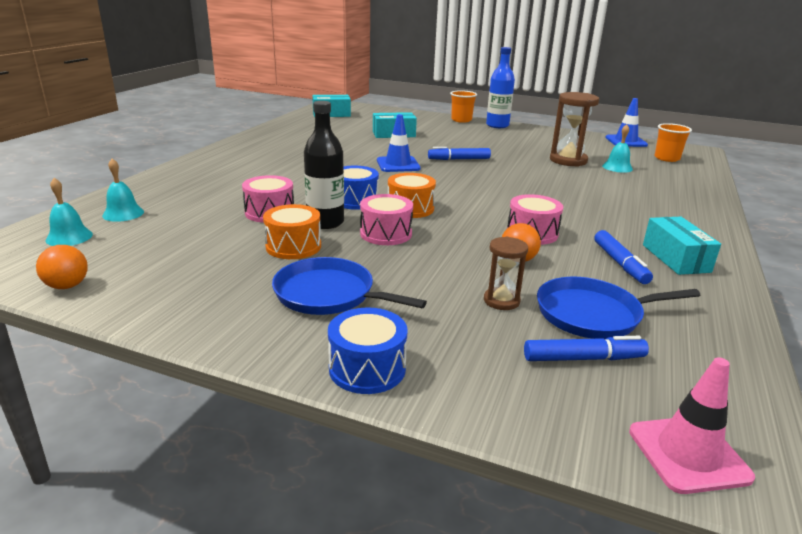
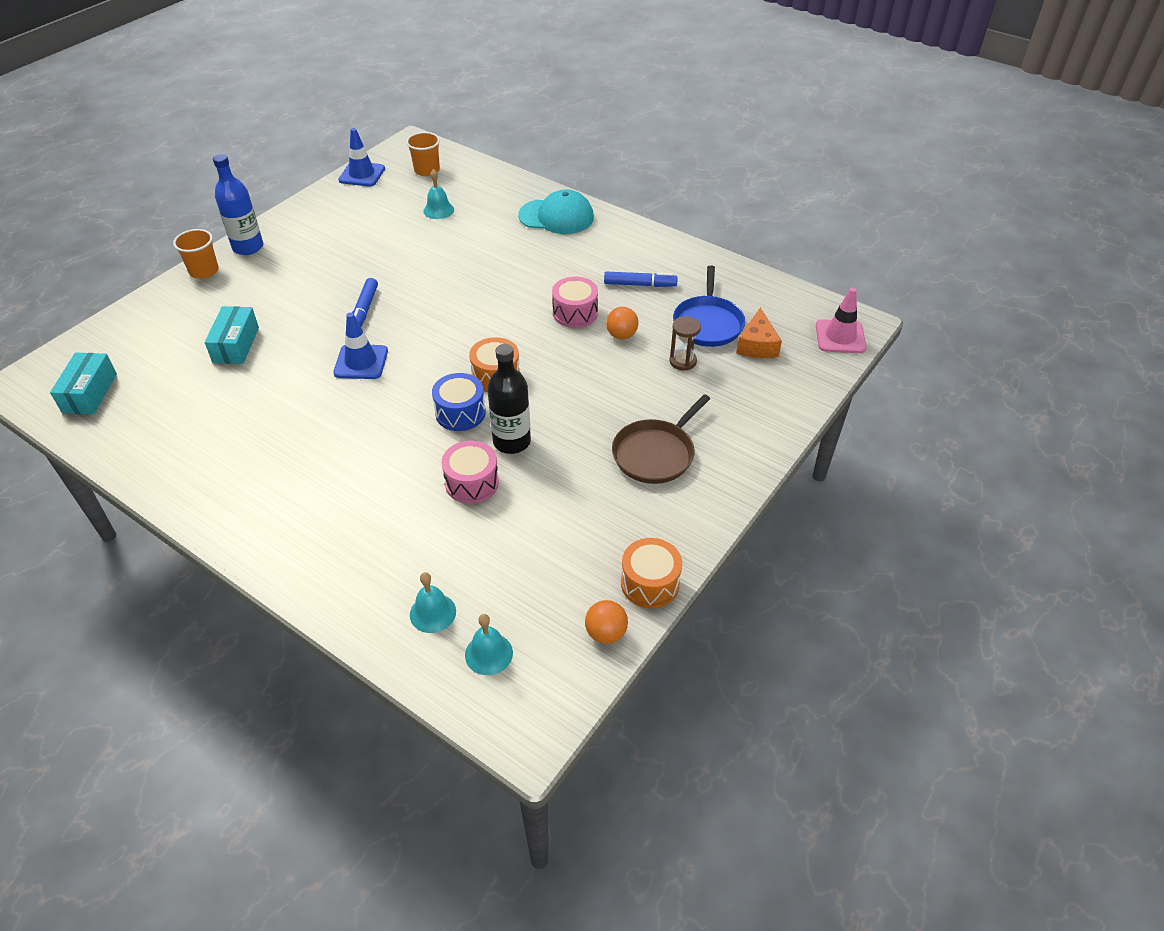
camera: 75 degrees left, 20 degrees up
orange drum [263,204,321,259] -> orange drum moved to [621,538,682,608]
blue pan [272,257,427,315] -> brown pan [612,394,710,484]
blue drum [328,308,407,394] -> none
pink drum [360,194,413,245] -> none
blue marker [524,336,649,361] -> orange cheese [736,307,782,358]
brown hourglass [550,92,599,167] -> none
turquoise box [643,217,721,275] -> none
none -> turquoise cap [518,189,594,234]

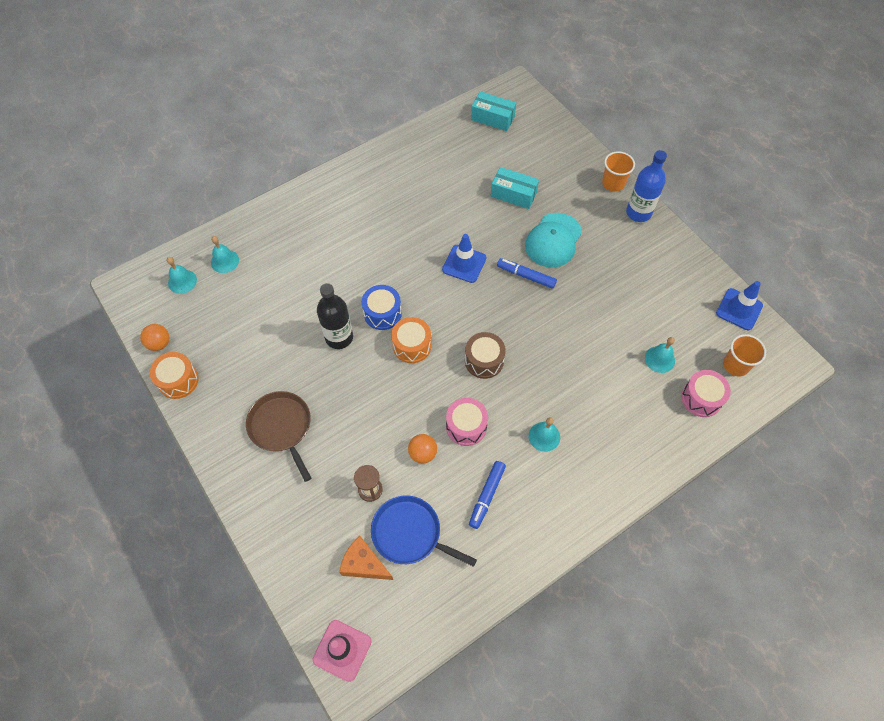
camera: 110 degrees right, 15 degrees up
pink drum [442,440,499,504] -> pink drum moved to [681,370,731,417]
turquoise cap [518,189,594,234] -> turquoise cap moved to [525,213,582,268]
none -> brown drum [465,332,506,379]
none -> turquoise bell [529,417,560,452]

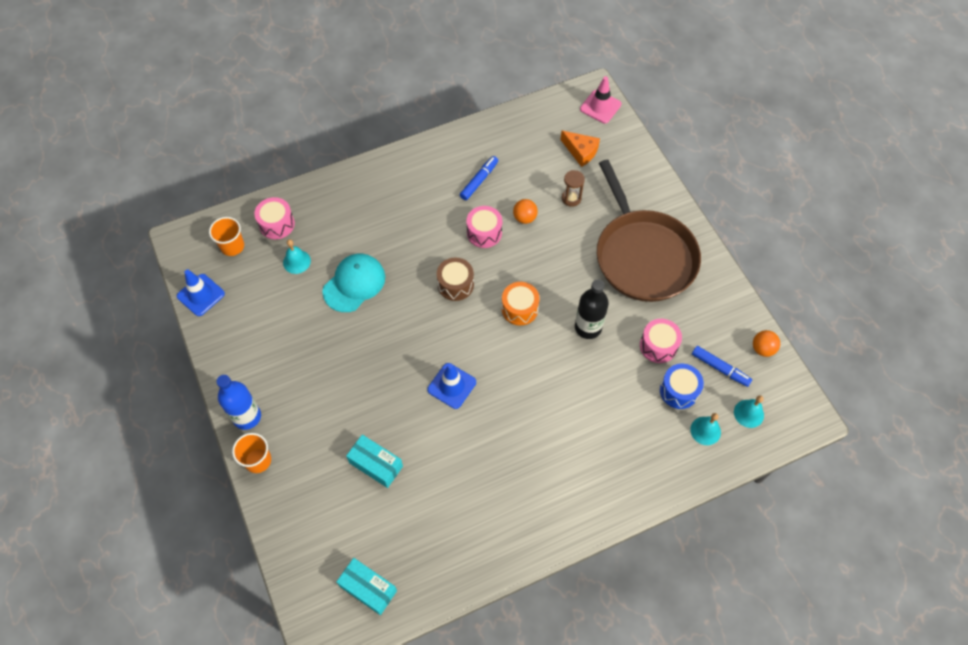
camera: 170 degrees left, 0 degrees up
orange drum [150,352,199,399] -> none
brown pan [246,391,311,482] -> brown pan [597,160,701,302], size x1.83
blue drum [362,285,402,330] -> blue drum moved to [660,364,704,409]
blue pan [371,495,477,567] -> none
blue marker [497,258,557,289] -> blue marker moved to [692,346,752,387]
turquoise cap [525,213,582,268] -> turquoise cap moved to [323,254,385,312]
turquoise bell [529,417,560,452] -> none
none -> pink drum [640,319,682,363]

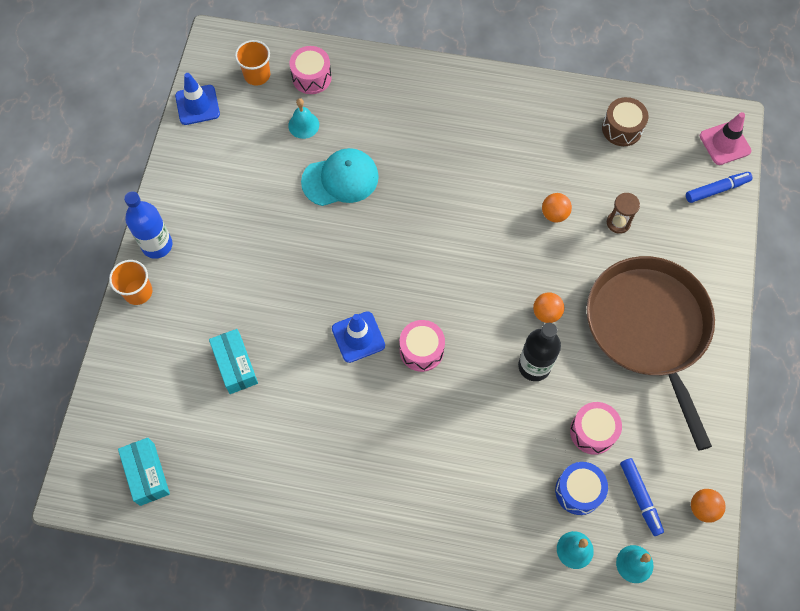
camera: 35 degrees right, 5 degrees up
brown drum [437,258,474,301] -> brown drum moved to [602,97,648,146]
blue marker [460,156,498,200] -> blue marker moved to [686,172,752,203]
pink drum [466,206,502,248] -> pink drum moved to [400,320,445,372]
orange drum [501,282,540,325] -> none
orange cheese [560,131,600,167] -> none
brown pan [597,160,701,302] -> brown pan turned 150 degrees clockwise [587,256,715,451]
none -> orange ball [533,293,564,323]

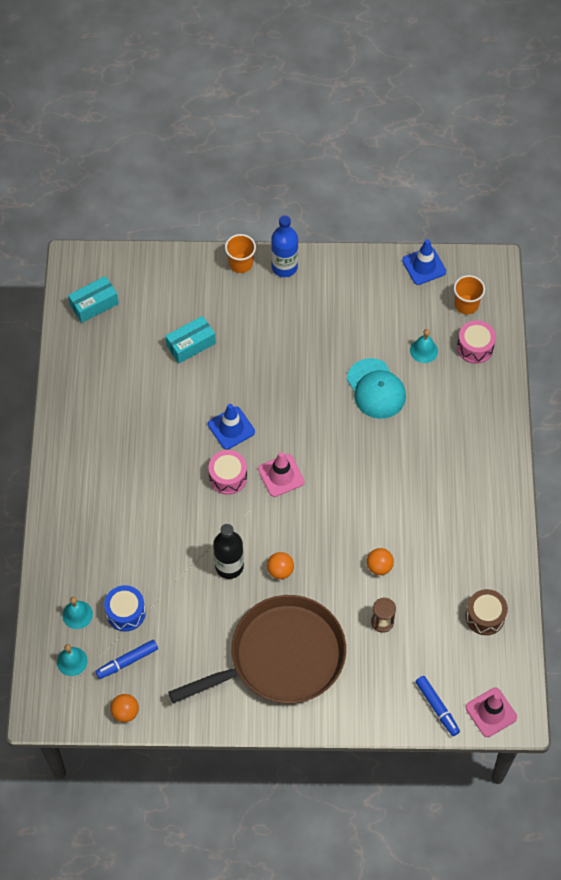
camera: 80 degrees right, 5 degrees down
pink drum [570,402,622,455] -> none
none -> pink traffic cone [258,452,305,497]

